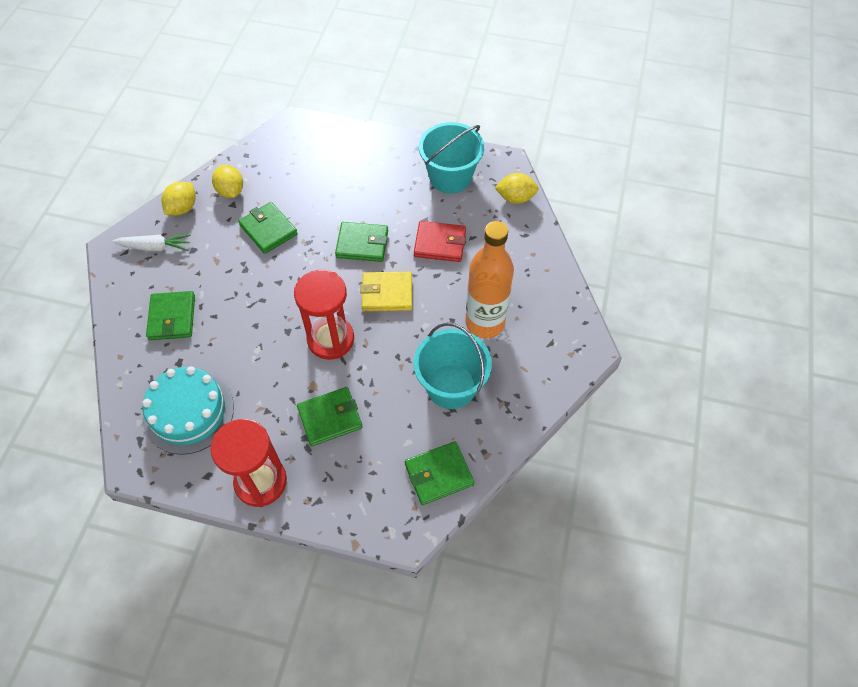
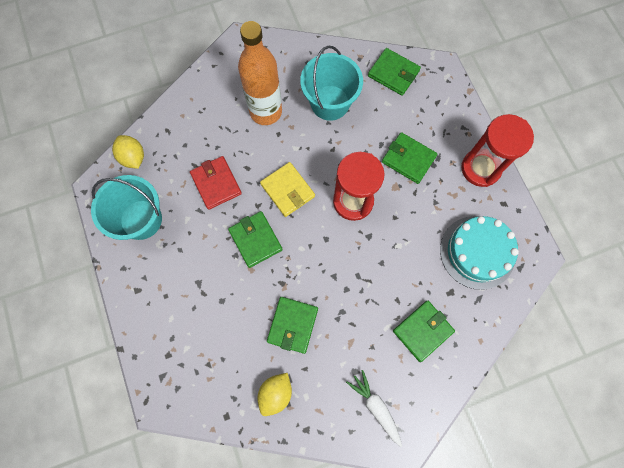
camera: 125 degrees left, 15 degrees up
yellow lemon [161,182,196,215] -> none

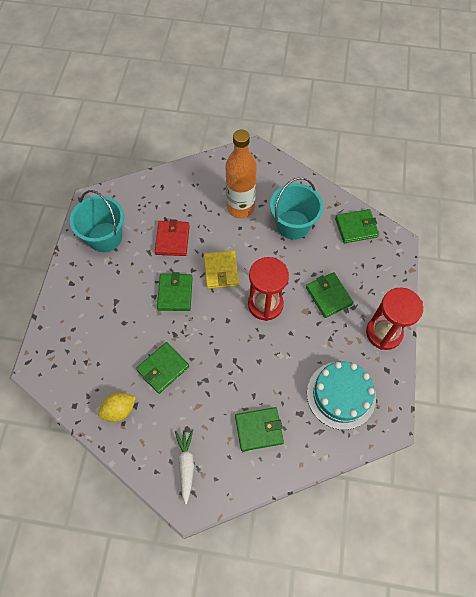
camera: 30 degrees right, 10 degrees down
yellow lemon [112,135,144,169] -> none
green wallet [368,48,421,96] -> green wallet turned 75 degrees counterclockwise [335,209,379,243]

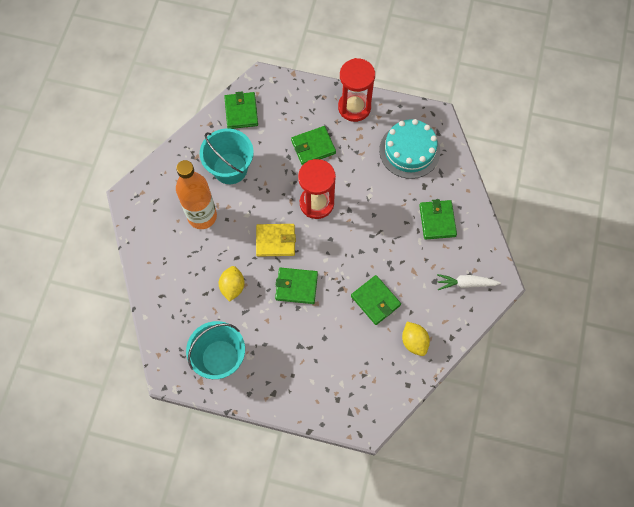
camera: 85 degrees left, 5 degrees up
red wallet [155,219,190,256] -> yellow lemon [219,266,245,302]

